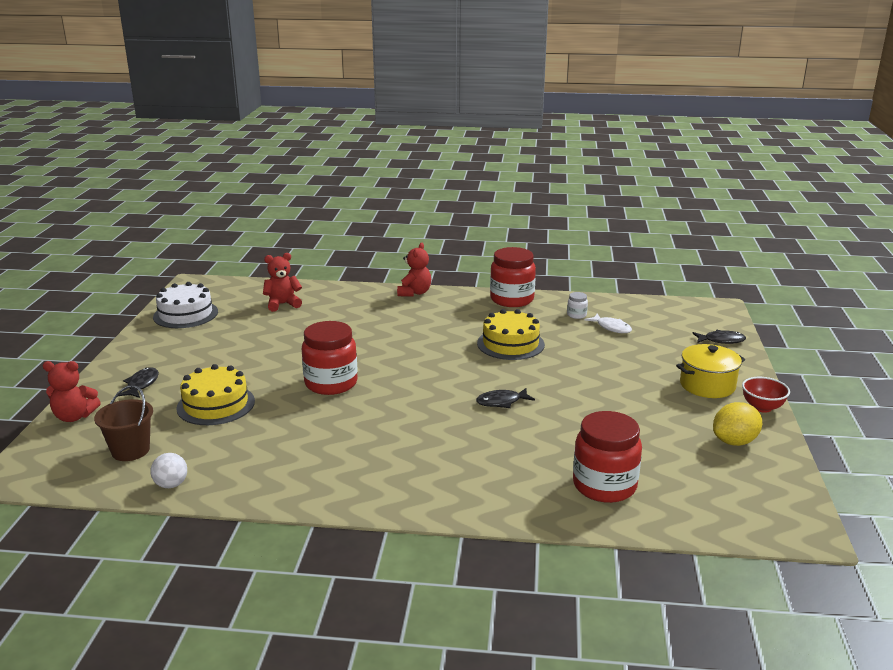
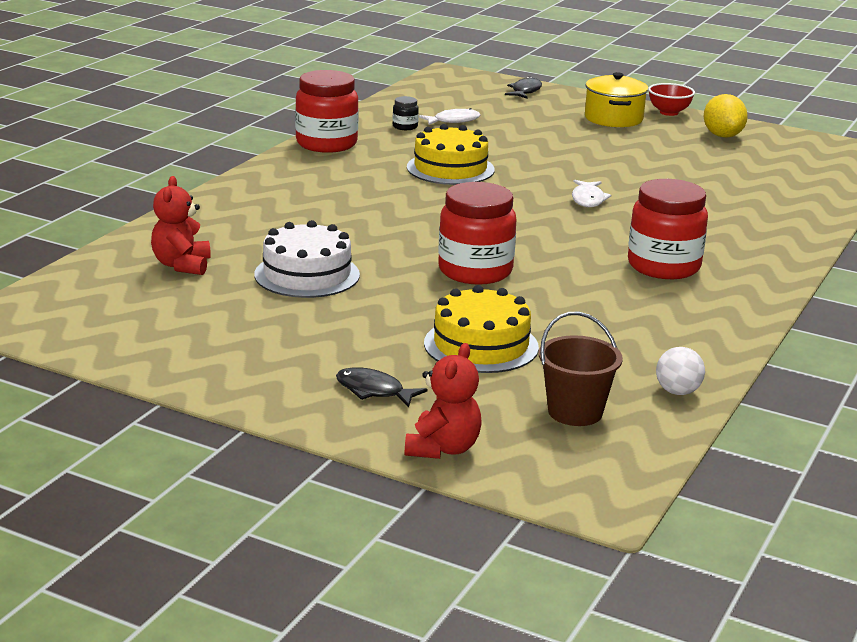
camera: 70 degrees left, 0 degrees up
white cake [153,282,218,328] -> white cake moved to [254,220,360,298]
red teddy bear [397,243,431,297] -> none
black fish [476,388,535,408] -> white fish [572,180,612,207]
white jar [567,292,588,319] -> black jar [393,96,419,130]
red jar [573,411,642,503] -> red jar moved to [628,179,708,279]

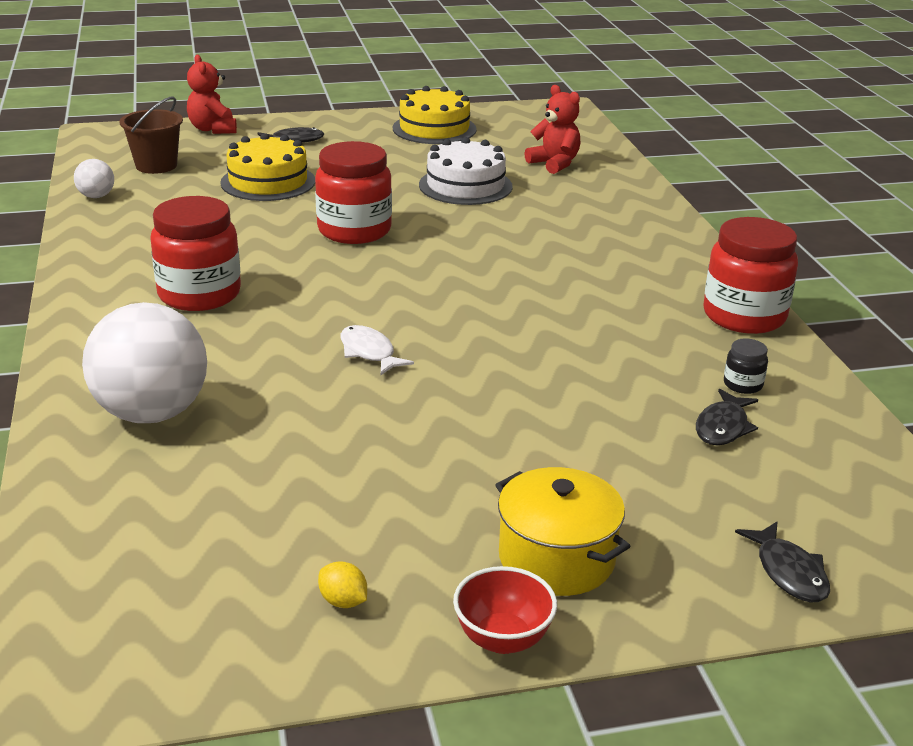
camera: 140 degrees right, 5 degrees up
yellow cake [407,124,495,185] -> yellow cake moved to [393,86,477,144]
white fish [419,108,480,125] -> black fish [696,389,758,445]
yellow lemon [704,94,748,138] -> yellow lemon [318,561,367,608], size x0.51
none -> white ball [82,302,207,423]

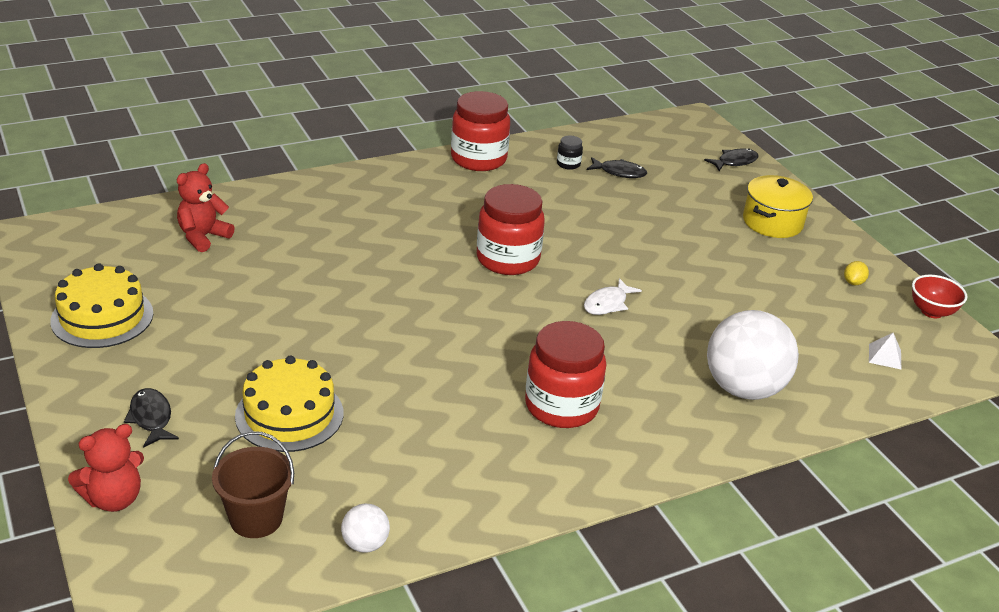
camera: 105 degrees left, 5 degrees up
red jar [315,141,392,244] -> red jar moved to [477,184,545,275]
white cake [419,137,513,205] -> none
red bowl [453,566,557,654] -> red bowl moved to [912,275,967,318]
none -> white pyramid [869,333,901,369]

